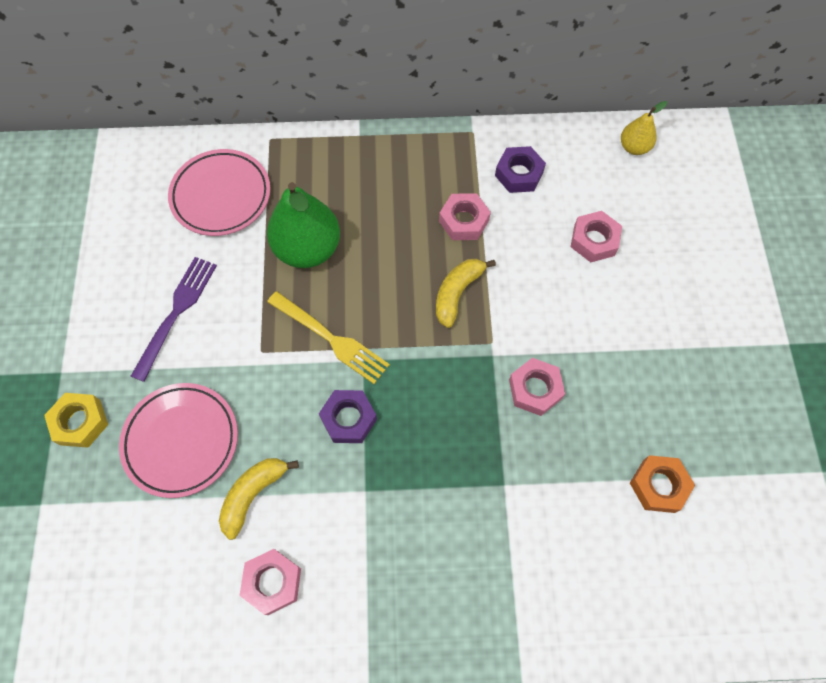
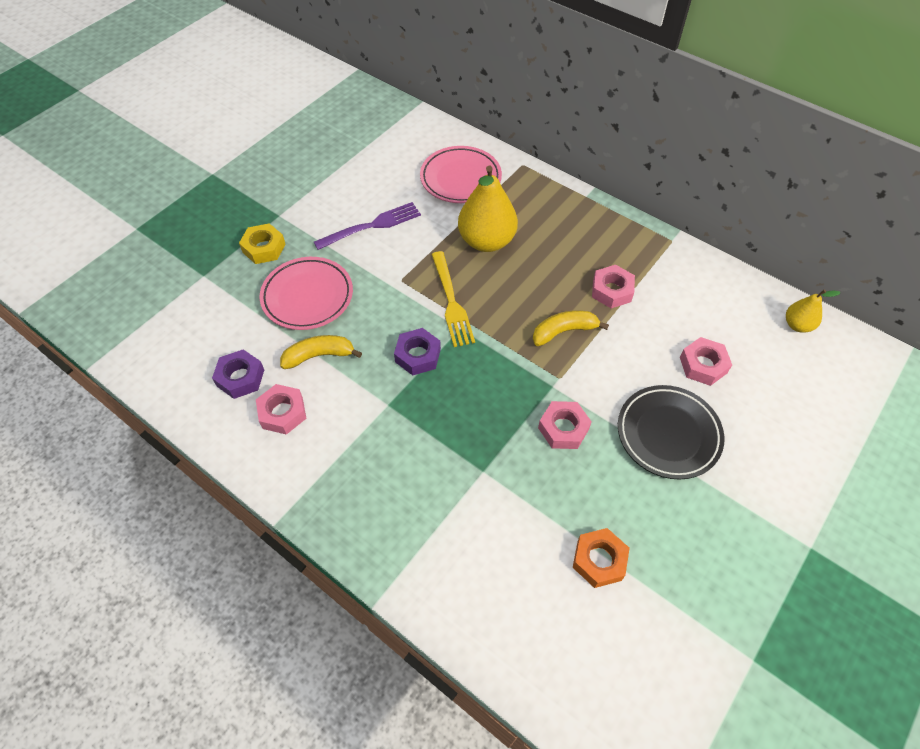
camera: 40 degrees right, 10 degrees down
green pear [267,182,340,268] -> yellow pear [458,166,518,252]
purple nut [495,146,546,193] -> purple nut moved to [212,349,264,399]
none -> black plate [618,385,725,480]

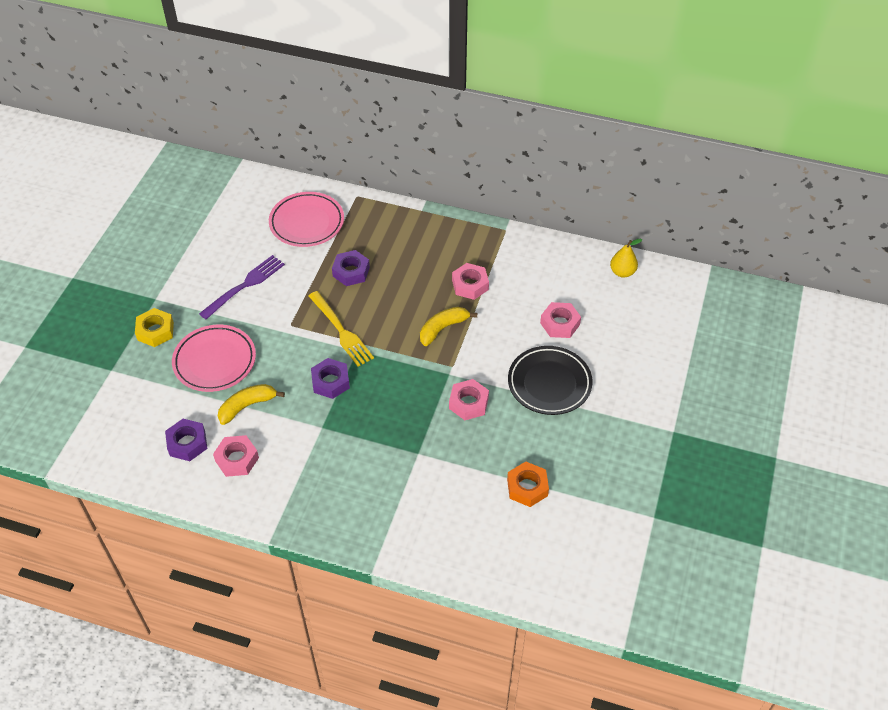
camera: 20 degrees left, 5 degrees down
yellow pear [458,166,518,252] -> purple nut [332,250,370,286]

